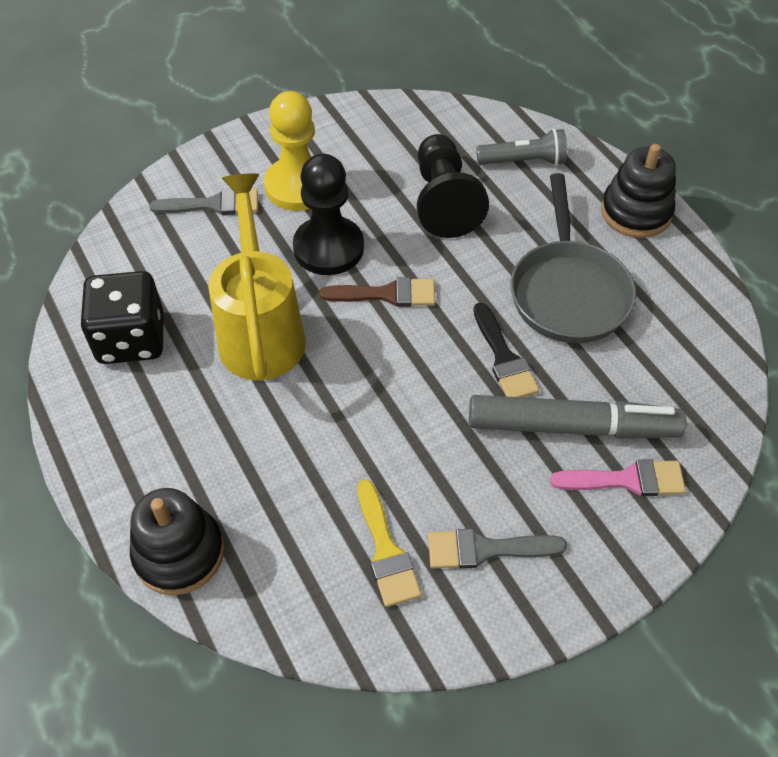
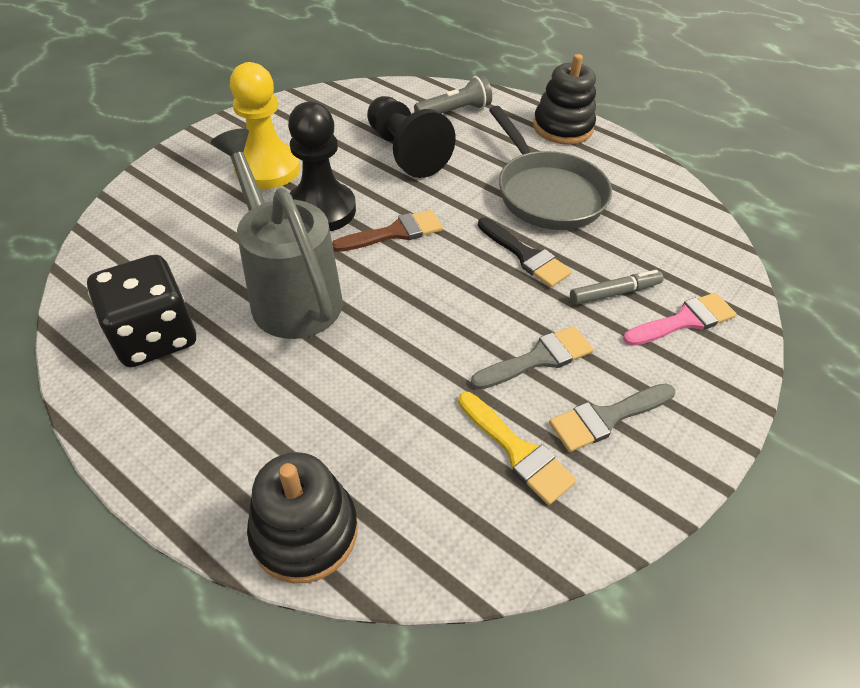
camera: 25 degrees left, 5 degrees down
grey brush [149,188,258,215] -> grey brush moved to [471,326,594,390]
yellow watering can [208,173,306,381] -> grey watering can [211,128,343,339]
grey marker [469,395,687,439] -> grey marker [570,270,663,305], size x0.50

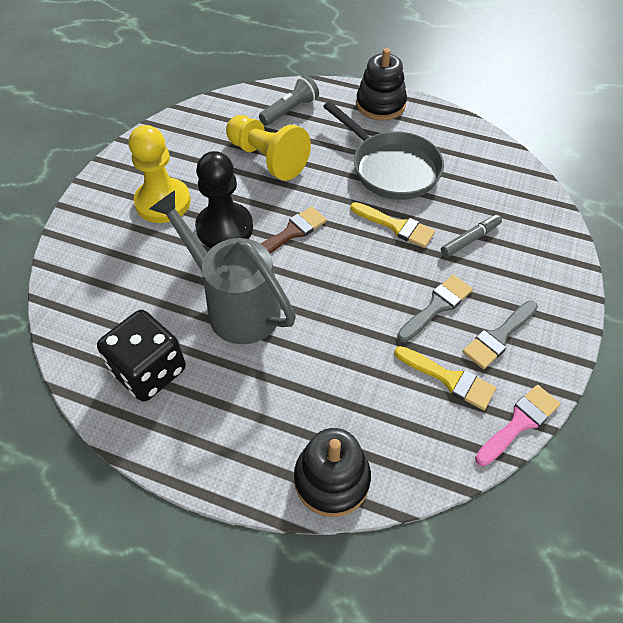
camera: 15 degrees left, 5 degrees up
black pawn [367,96,456,178] -> yellow pawn [226,115,311,181]
black brush [478,217,572,288] -> yellow brush [350,202,435,248]
pink brush [623,293,737,346] -> pink brush moved to [475,385,560,466]

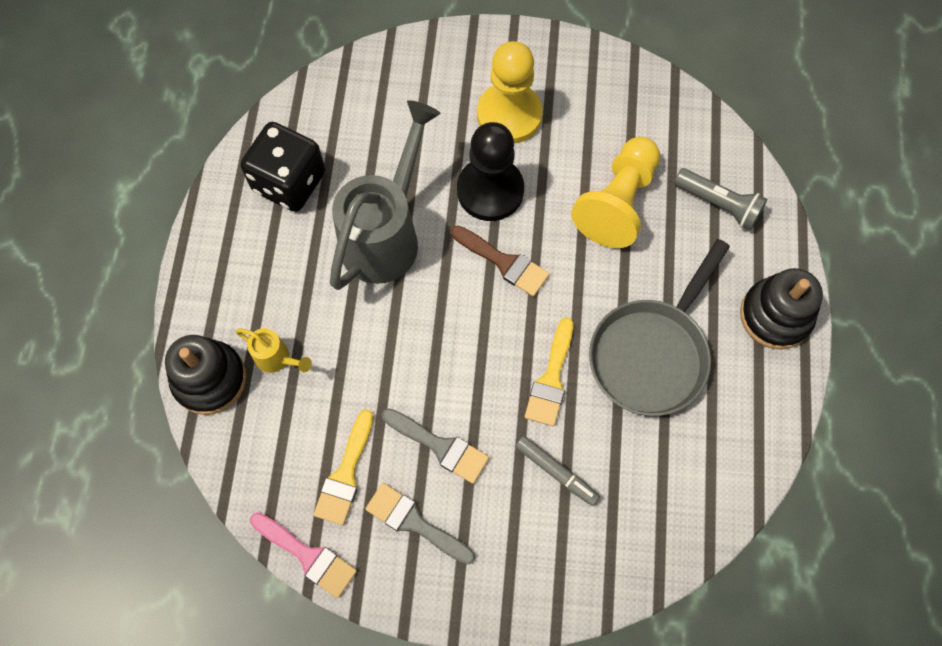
camera: 75 degrees right, 15 degrees up
none -> yellow watering can [235,328,312,373]

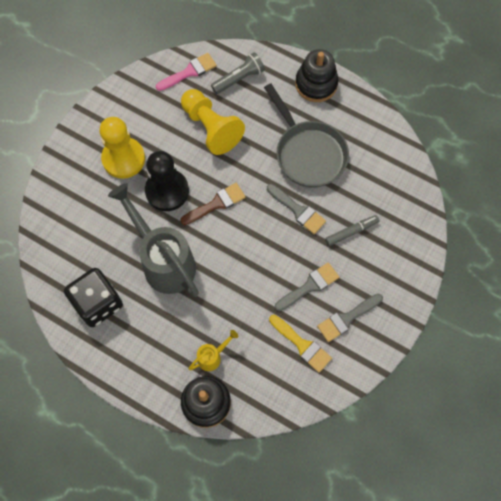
camera: 65 degrees left, 0 degrees up
pink brush [250,512,357,598] -> pink brush moved to [156,53,217,91]
yellow brush [525,317,573,426] -> grey brush [267,184,326,234]

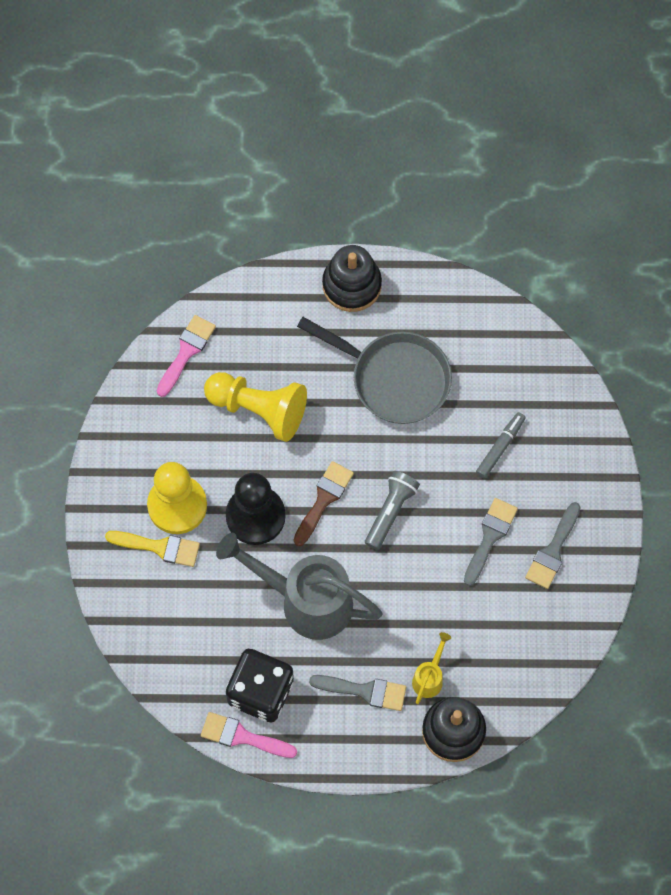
camera: 30 degrees left, 0 degrees up
grey flashlight [211,52,265,94] -> grey flashlight moved to [365,471,420,550]
grey brush [267,184,326,234] -> grey brush moved to [309,675,406,711]
yellow brush [269,315,332,373] -> yellow brush moved to [105,531,200,567]
none -> pink brush [201,712,297,758]

